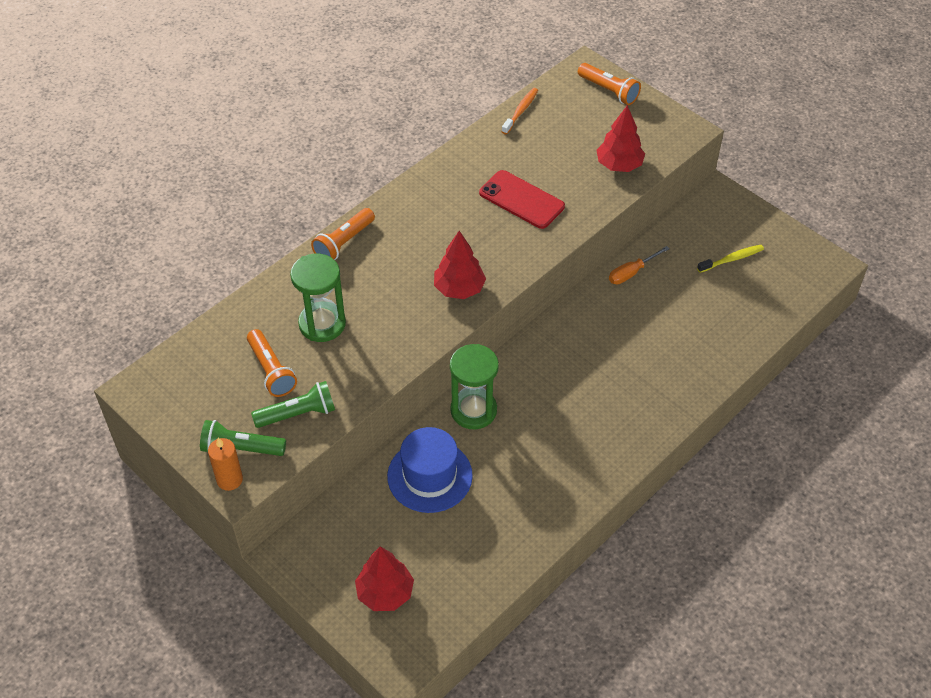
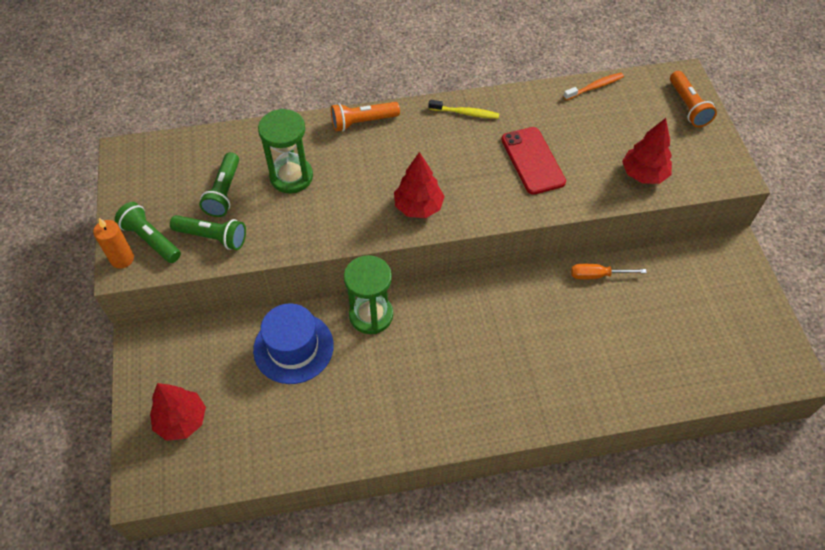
camera: 35 degrees right, 5 degrees up
orange flashlight [247,329,297,397] -> green flashlight [199,152,239,217]
yellow toothbrush [697,245,764,273] -> yellow toothbrush moved to [429,100,499,119]

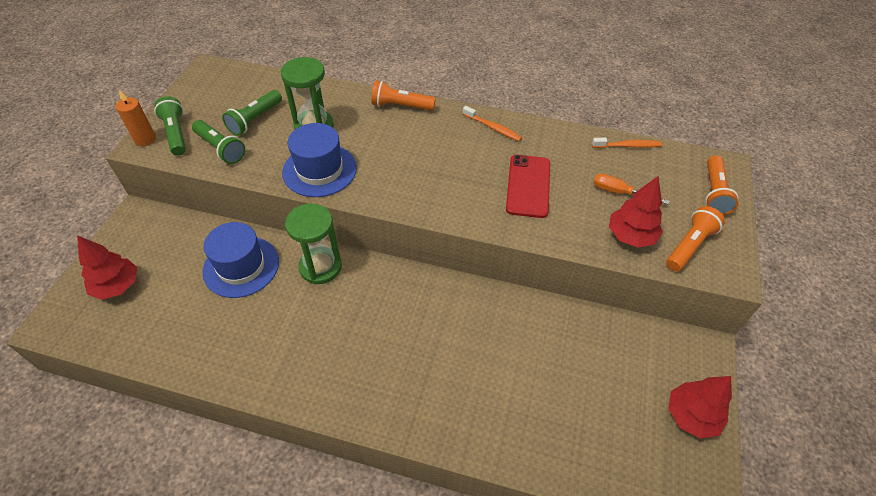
camera: 25 degrees right, 5 degrees down
red tree [394,152,445,218] -> red tree moved to [668,376,732,439]
yellow toothbrush [429,100,499,119] -> orange toothbrush [463,106,522,141]
orange screwdriver [571,264,647,279] -> orange screwdriver moved to [593,173,669,204]
none -> blue hat [282,123,357,197]
none -> orange flashlight [666,206,725,271]

